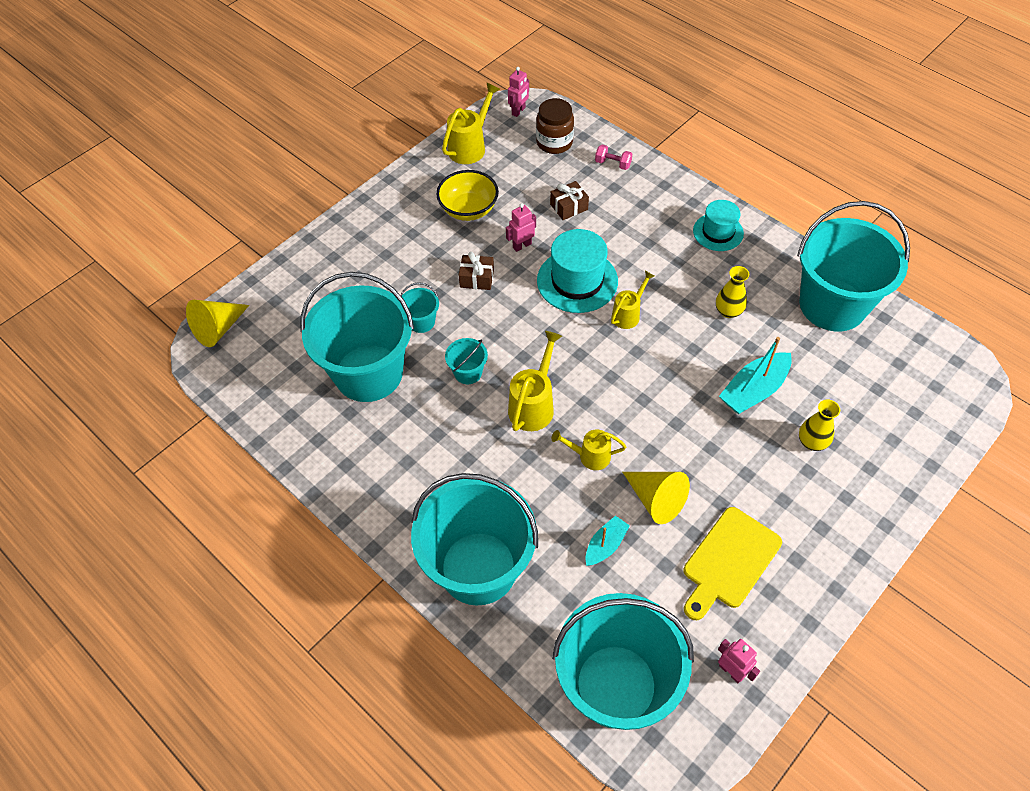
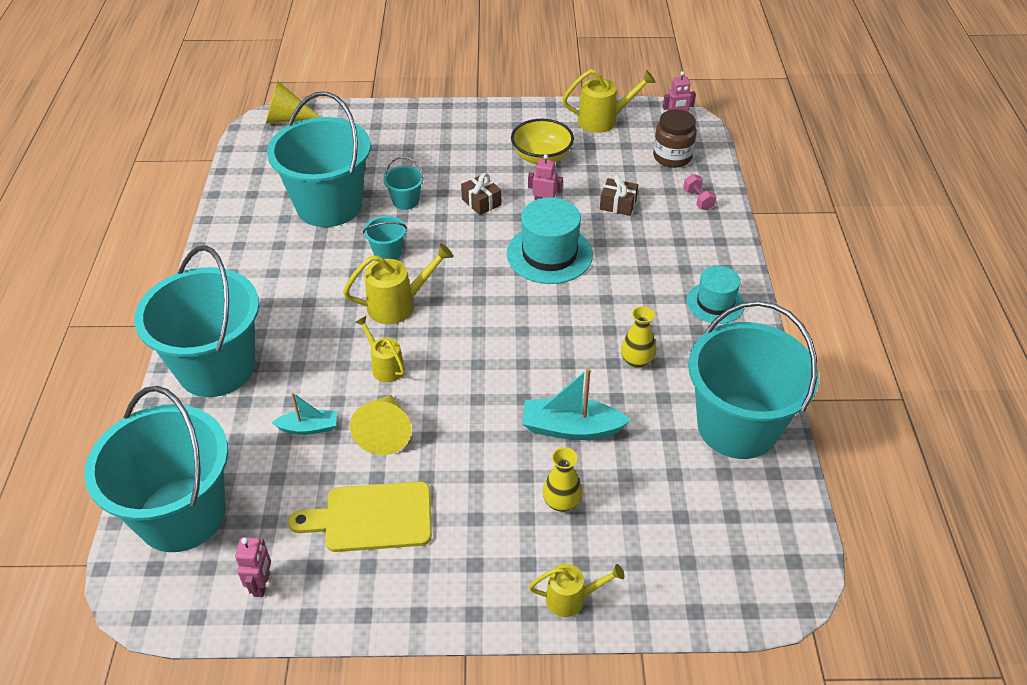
camera: 45 degrees right, 10 degrees down
yellow watering can [611,271,654,329] -> yellow watering can moved to [529,564,625,617]

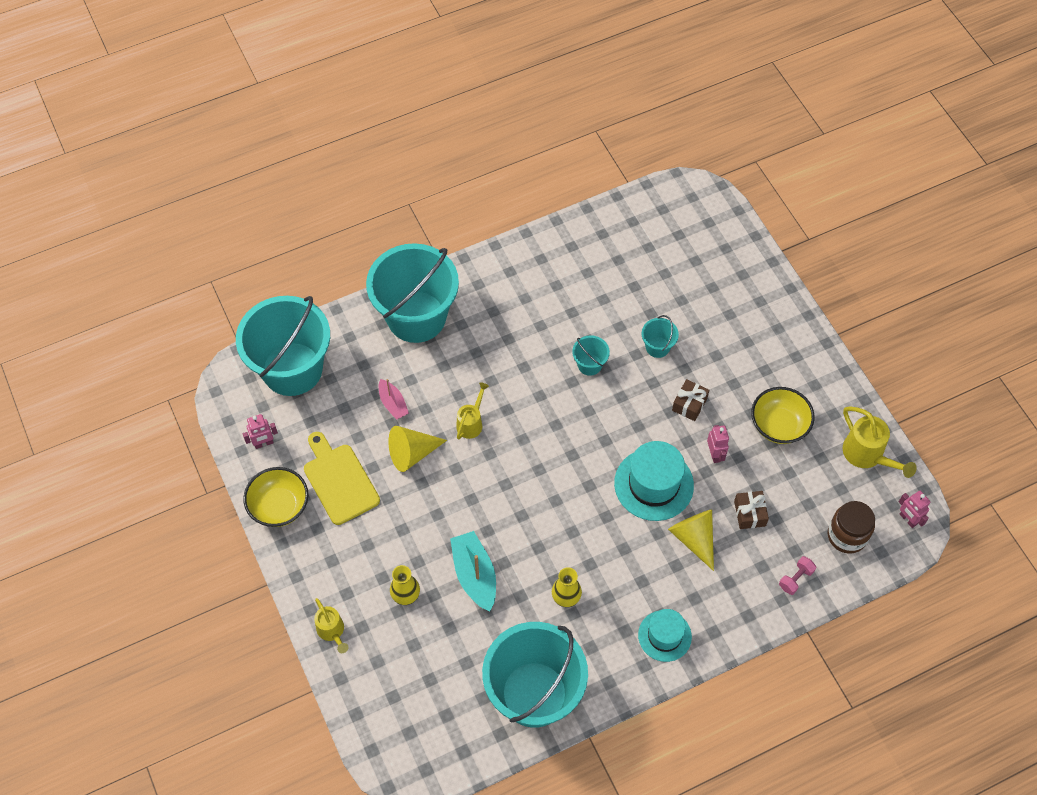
camera: 65 degrees right, 15 degrees up
yellow cone [266,80,321,124] -> yellow cone moved to [668,510,714,571]
turquoise bucket [267,92,371,227] -> none
turquoise boat [272,392,337,435] -> pink boat [379,379,409,420]
yellow watering can [343,243,453,324] -> none
none -> yellow bowl [243,467,308,527]

